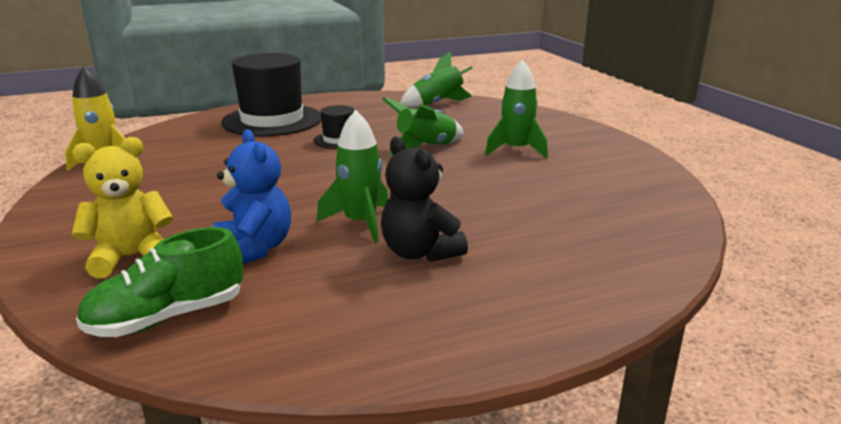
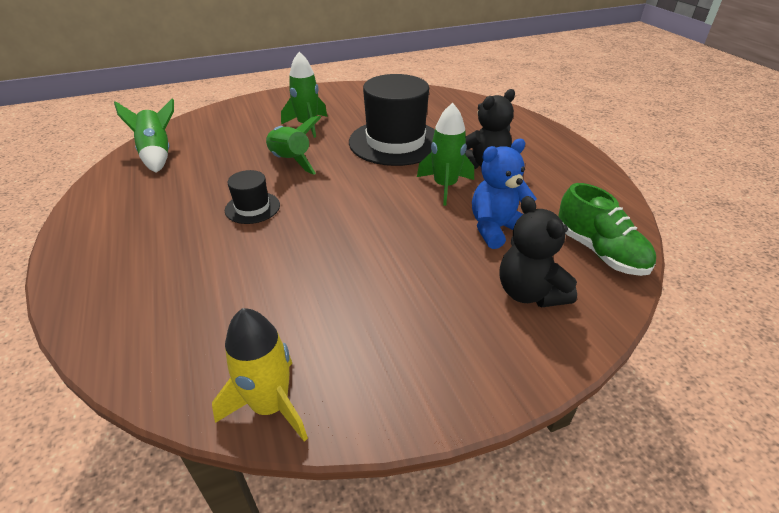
camera: 90 degrees left, 15 degrees up
yellow teddy bear [72,137,173,279] -> black teddy bear [499,196,577,308]
black hat [221,53,321,137] -> black hat moved to [349,74,435,166]

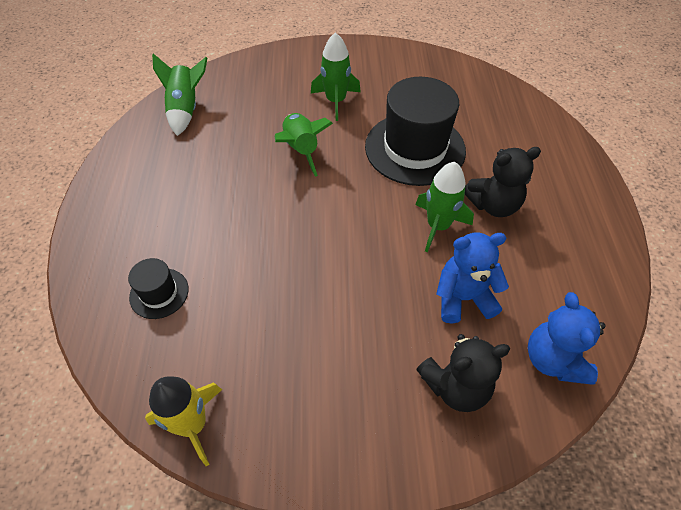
camera: 20 degrees right, 15 degrees up
black hat [225,170,280,224] -> black hat moved to [128,258,189,319]
black teddy bear [499,196,577,308] -> black teddy bear turned 105 degrees counterclockwise [416,334,511,412]
green shoe [558,183,656,276] -> blue teddy bear [528,292,606,385]

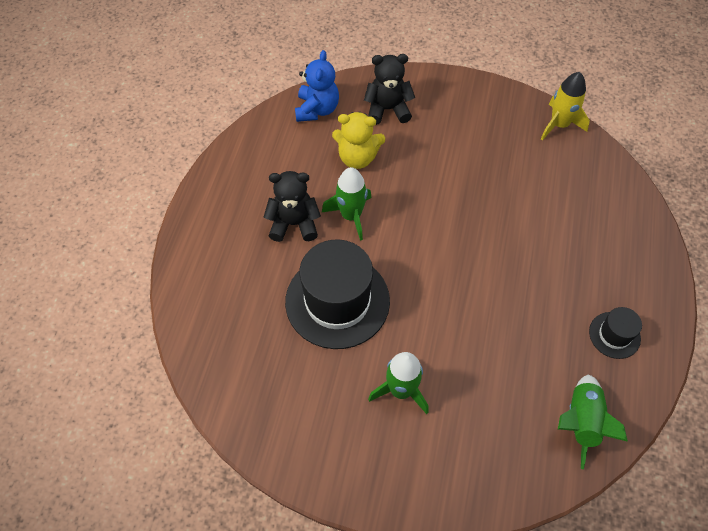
camera: 165 degrees left, 5 degrees up
black hat [128,258,189,319] -> black hat moved to [589,307,642,359]
green rocket [275,113,333,177] -> none
blue teddy bear [436,233,509,324] -> yellow teddy bear [332,112,385,169]

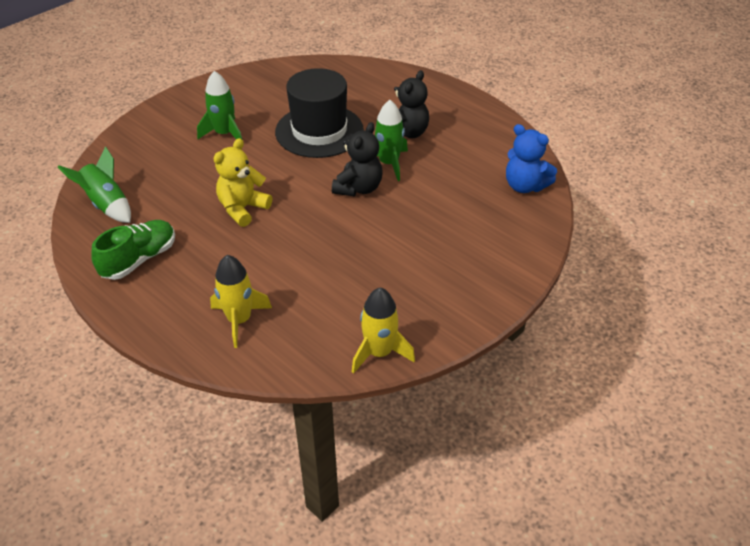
camera: 120 degrees right, 15 degrees down
yellow teddy bear [332,112,385,169] -> yellow teddy bear moved to [214,138,272,227]
black teddy bear [364,54,415,125] -> black teddy bear moved to [332,122,382,197]
black hat [589,307,642,359] -> green shoe [91,220,175,280]
none -> yellow rocket [210,255,272,348]

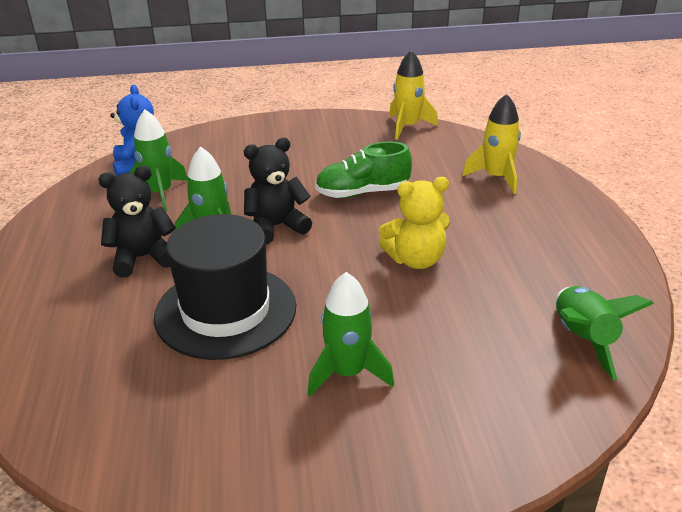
camera: 140 degrees left, 10 degrees down
green shoe [91,220,175,280] -> green shoe moved to [315,141,412,198]
none -> green rocket [129,110,188,211]

